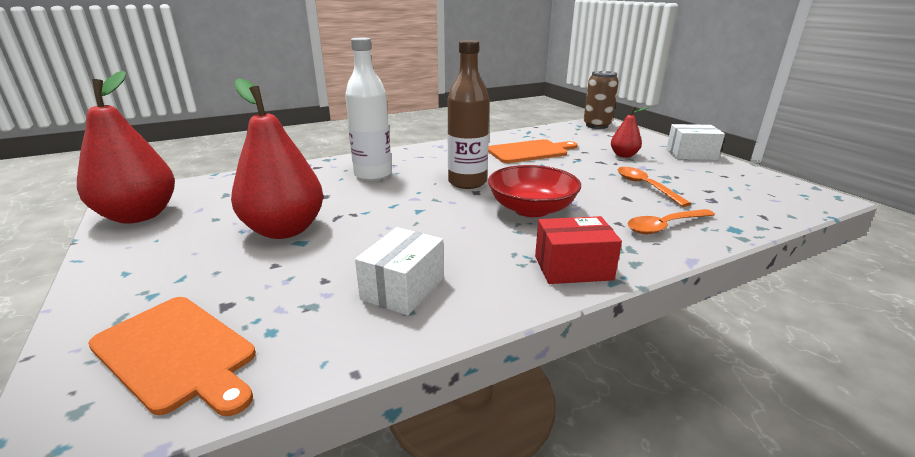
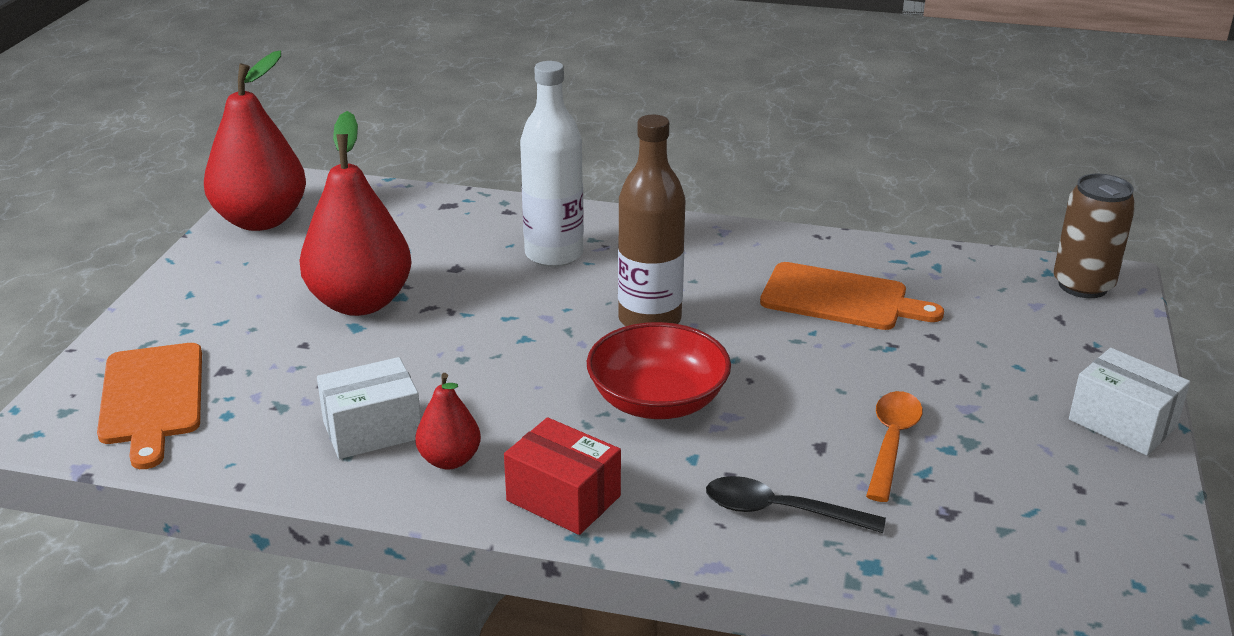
camera: 40 degrees right, 5 degrees up
red pear [611,106,649,158] -> red pear moved to [415,373,481,469]
orange spoon [627,209,715,234] -> black spoon [706,476,886,533]

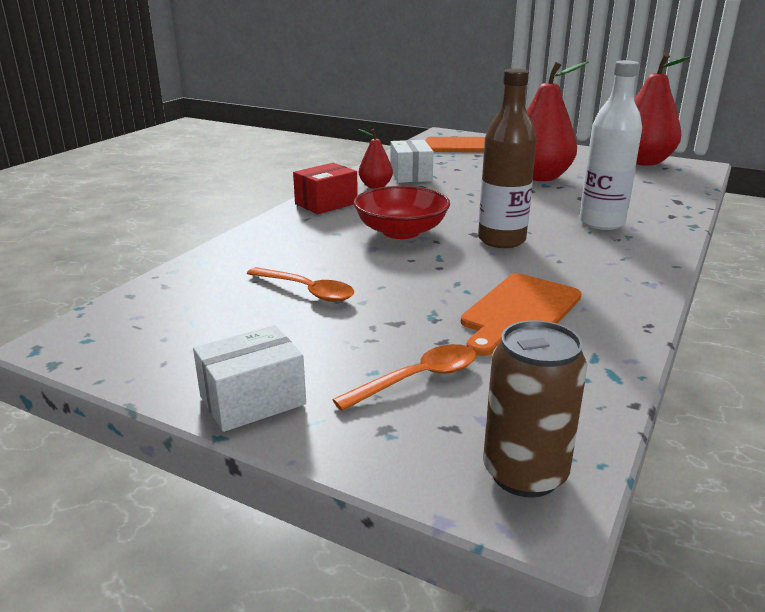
camera: 105 degrees right, 5 degrees down
black spoon [706,476,886,533] -> none
none -> orange spoon [332,344,476,411]

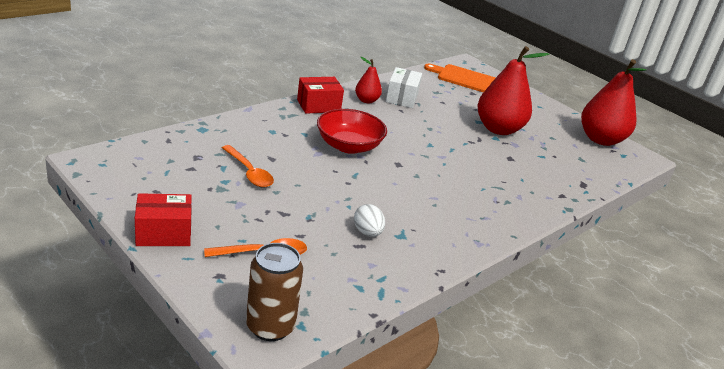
camera: 15 degrees right, 5 degrees up
white box [193,325,306,432] -> red box [135,193,192,246]
orange cutting board [461,274,582,356] -> white egg [354,204,385,237]
brown bottle [478,69,537,248] -> none
white bottle [579,60,642,230] -> none

